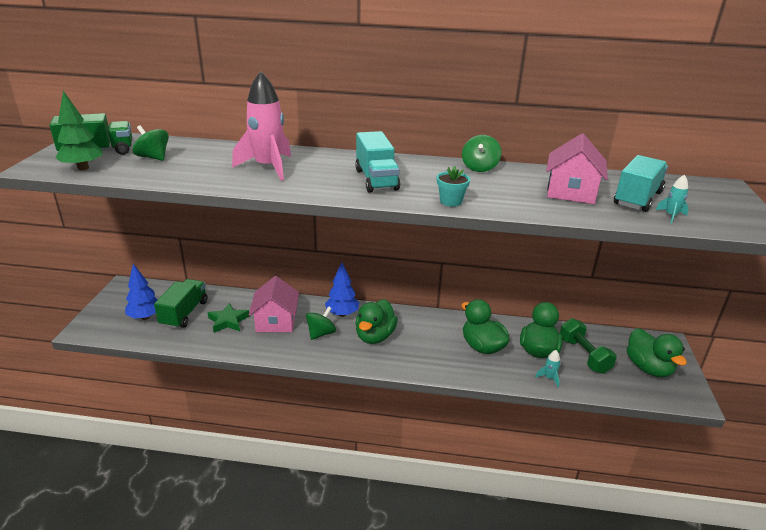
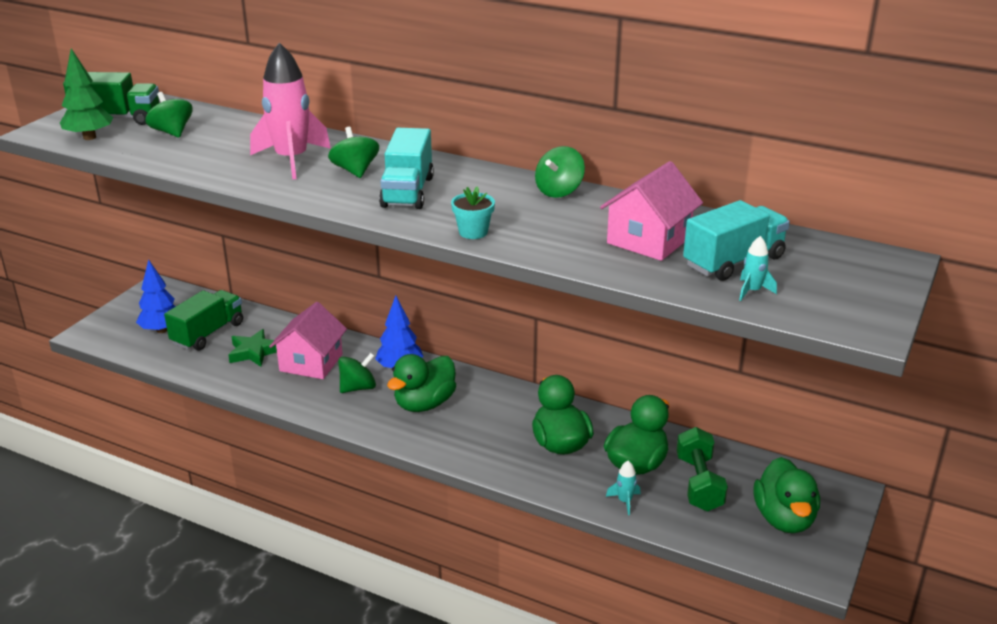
camera: 20 degrees right, 0 degrees up
none -> green spinning top [328,127,379,178]

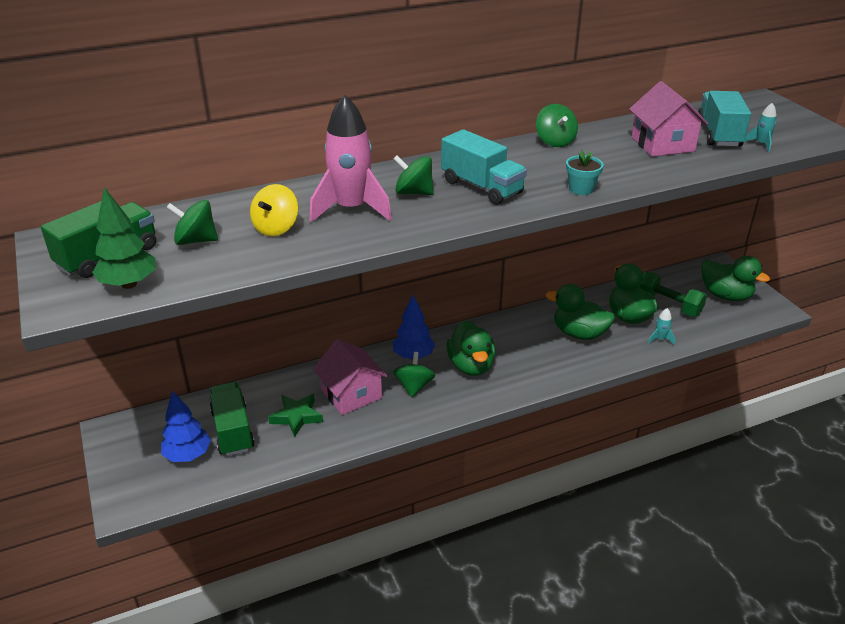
camera: 50 degrees left, 5 degrees up
none -> yellow spinning top [250,184,298,236]

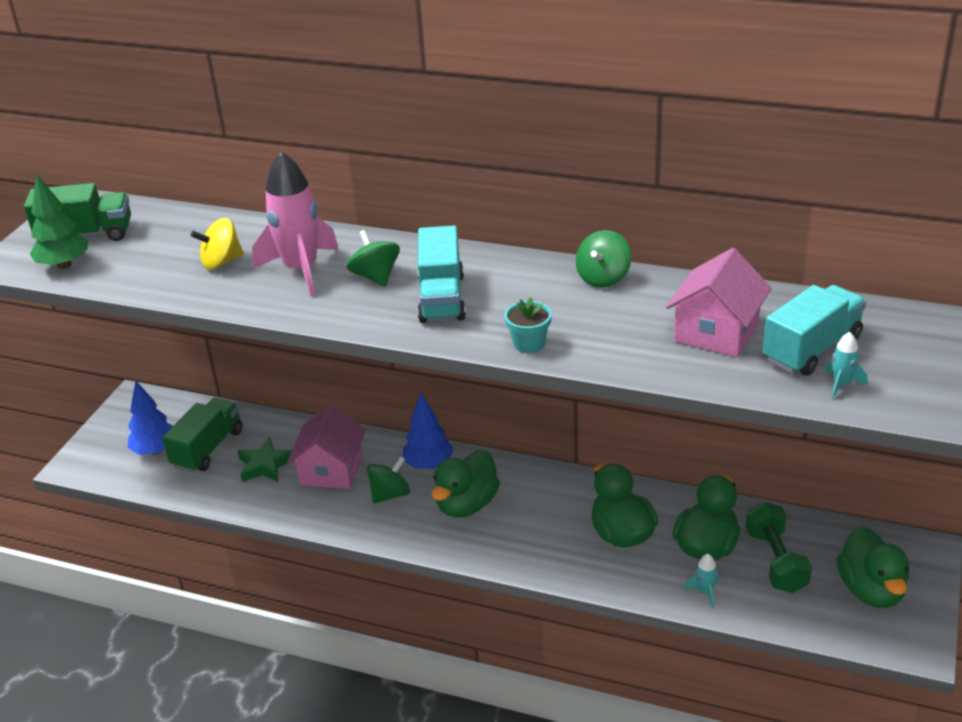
camera: 45 degrees right, 0 degrees up
green spinning top [166,200,218,245] -> none

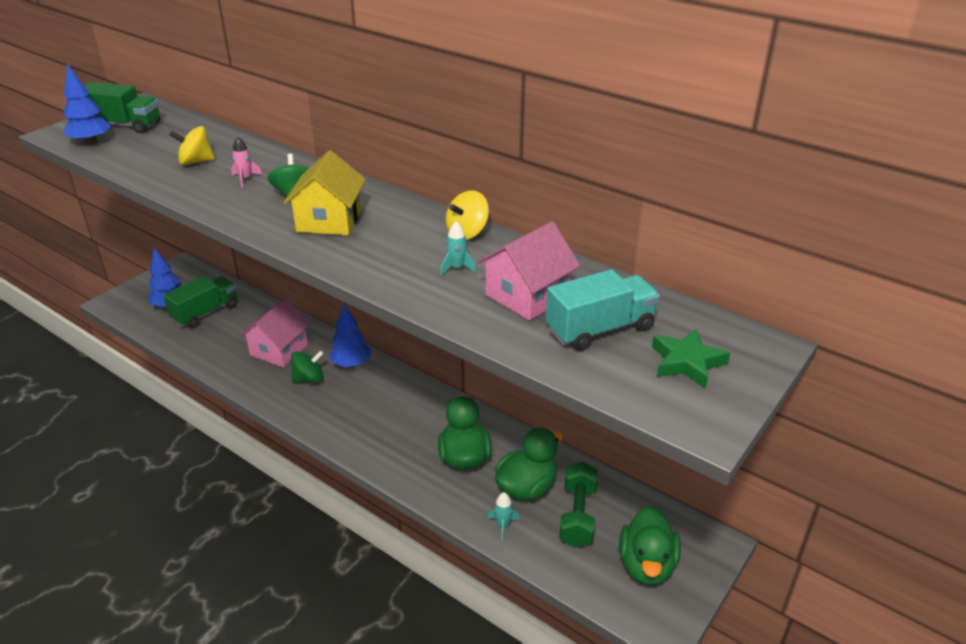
camera: 15 degrees right, 0 degrees up
green tree [30,174,88,269] -> blue tree [63,63,111,145]
green star [237,437,294,482] -> green star moved to [652,329,730,389]
pink rocket [252,151,339,296] -> pink rocket [231,137,262,187], size x0.42
turquoise truck [417,225,466,323] -> yellow house [284,150,366,235]
green duck [431,450,500,518] -> none
turquoise flower pot [504,297,552,353] -> none
green spinning top [576,230,631,288] -> yellow spinning top [446,190,489,240]
turquoise rocket [825,332,867,399] -> turquoise rocket moved to [440,221,476,276]

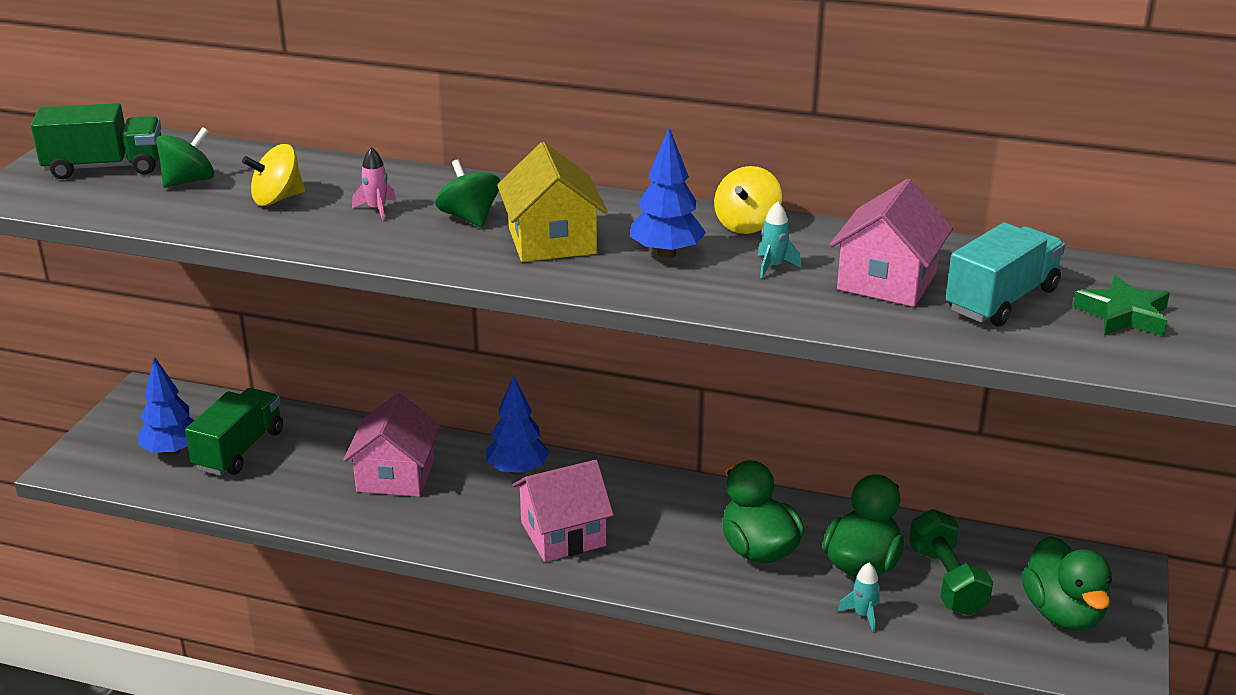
camera: 20 degrees left, 5 degrees down
blue tree [63,63,111,145] -> blue tree moved to [630,127,706,258]
green spinning top [291,350,324,383] -> green spinning top moved to [156,127,215,188]
none -> pink house [513,460,614,562]

